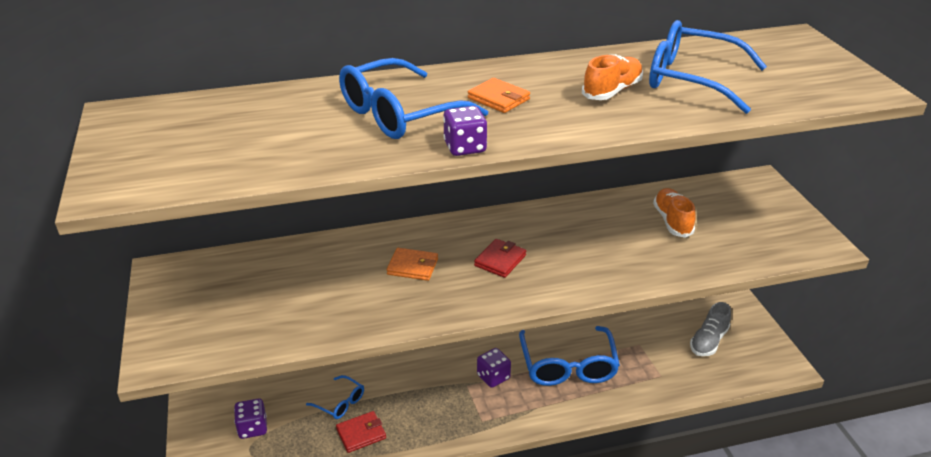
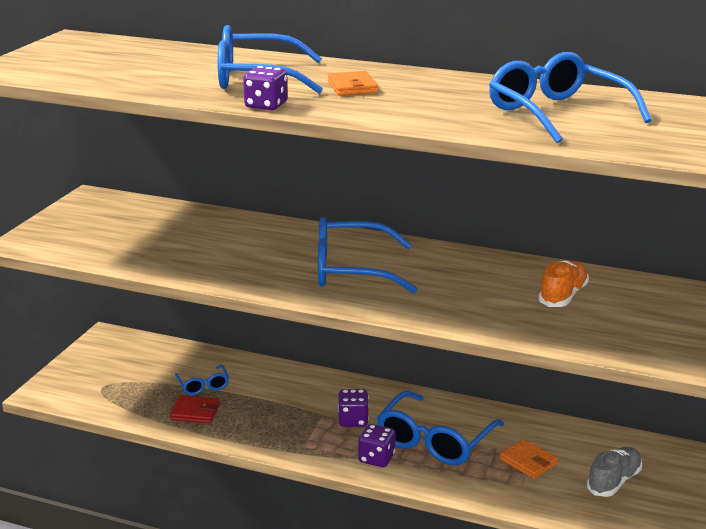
camera: 35 degrees right, 10 degrees down
purple dice [234,399,267,439] -> purple dice moved to [358,424,396,467]
orange wallet [387,248,438,281] -> orange wallet moved to [500,439,558,479]
red wallet [474,239,526,278] -> blue glasses [318,217,417,293]
orange shoe [582,54,643,100] -> none
grey shoe [690,302,731,356] -> grey shoe turned 150 degrees clockwise [587,447,642,497]

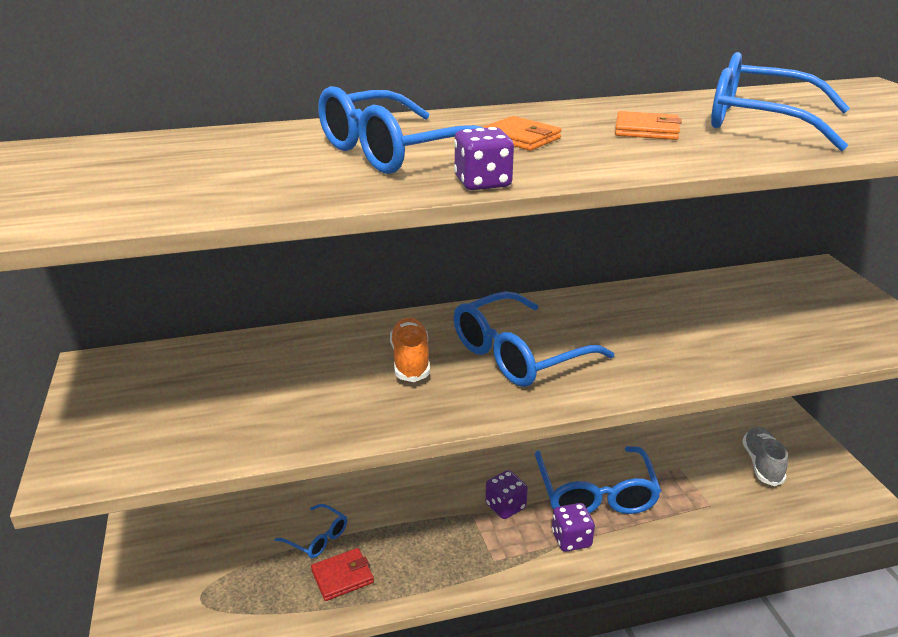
camera: 35 degrees left, 5 degrees up
orange wallet [500,439,558,479] -> orange wallet moved to [615,111,682,140]
orange shoe [538,261,589,307] -> orange shoe moved to [390,317,430,382]

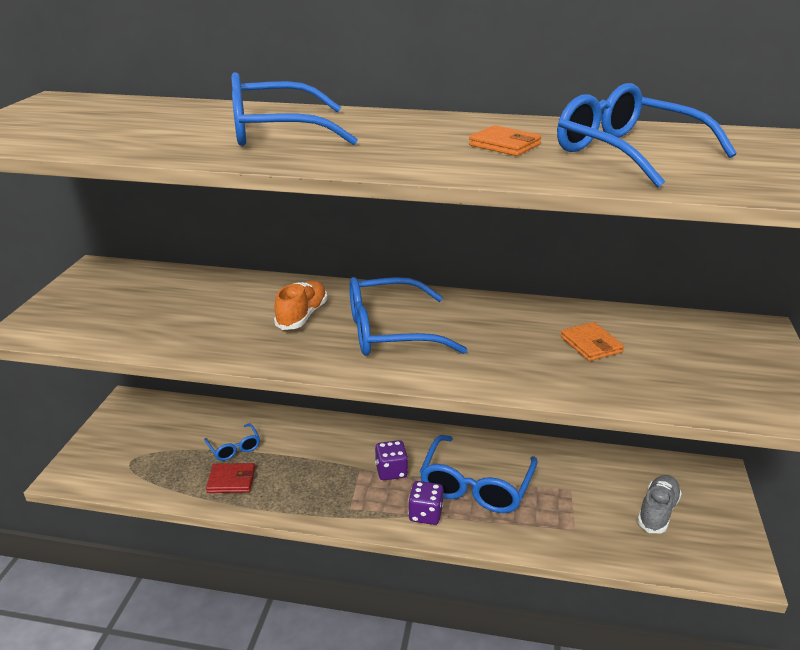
camera: 25 degrees right, 0 degrees up
purple dice [454,127,514,190] -> none
orange wallet [483,116,561,151] -> orange wallet moved to [560,322,624,361]

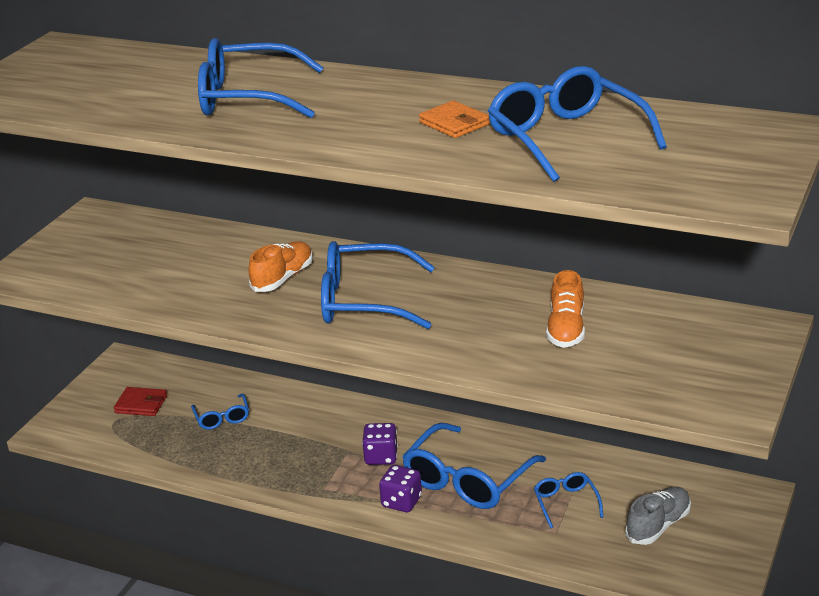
camera: 15 degrees right, 0 degrees up
red wallet [206,463,255,493] -> red wallet moved to [114,387,167,416]
orange wallet [560,322,624,361] -> orange shoe [546,270,585,348]
none -> blue glasses [534,472,604,528]

